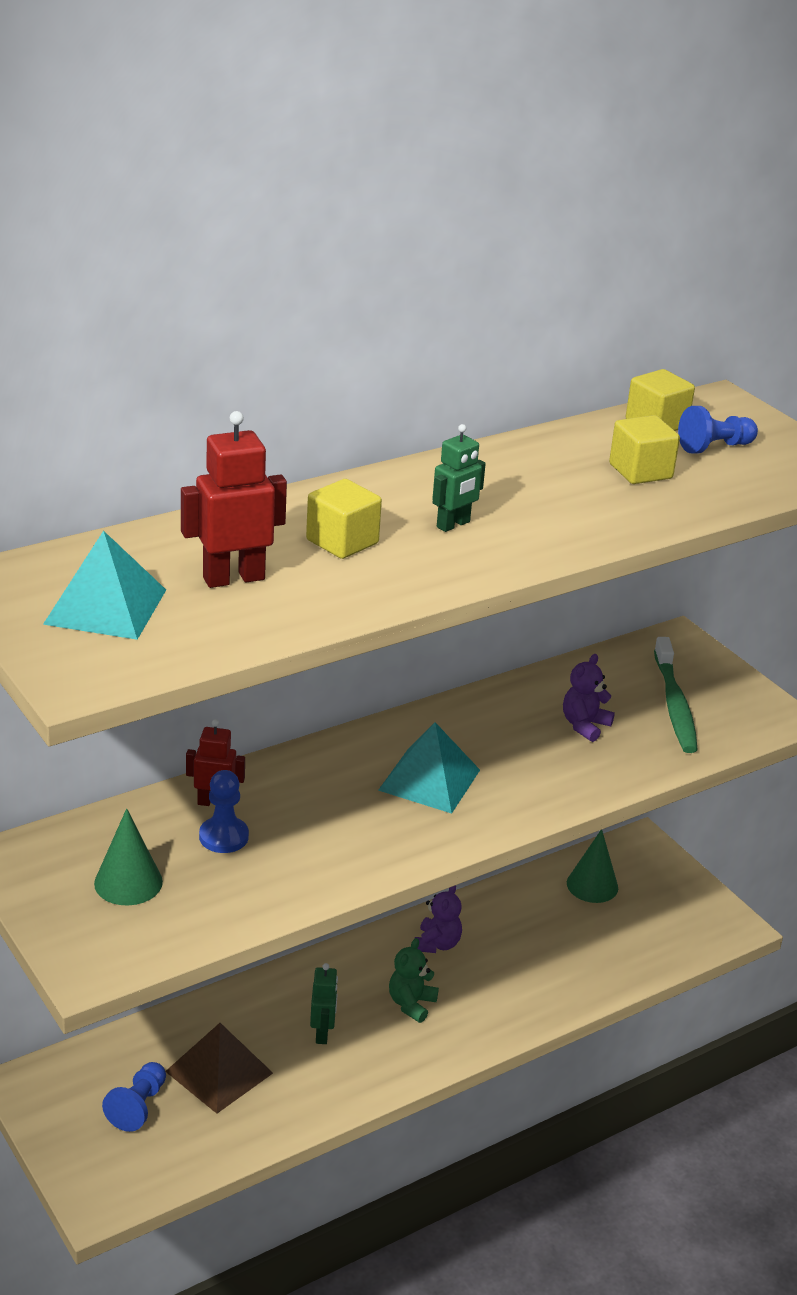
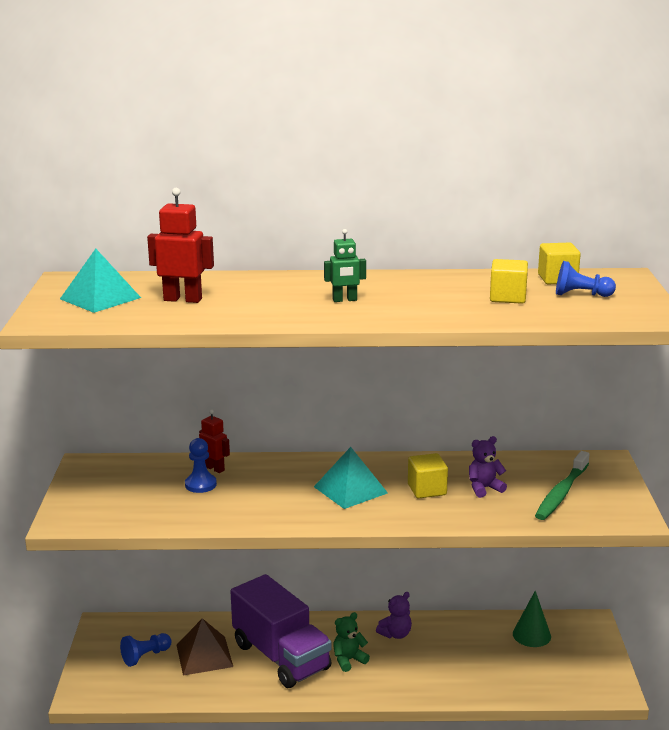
camera: 35 degrees right, 10 degrees down
green cone [94,808,163,905] -> none
yellow cube [306,479,382,559] -> yellow cube moved to [408,453,448,498]
green robot [310,963,338,1044] -> purple truck [230,574,332,688]

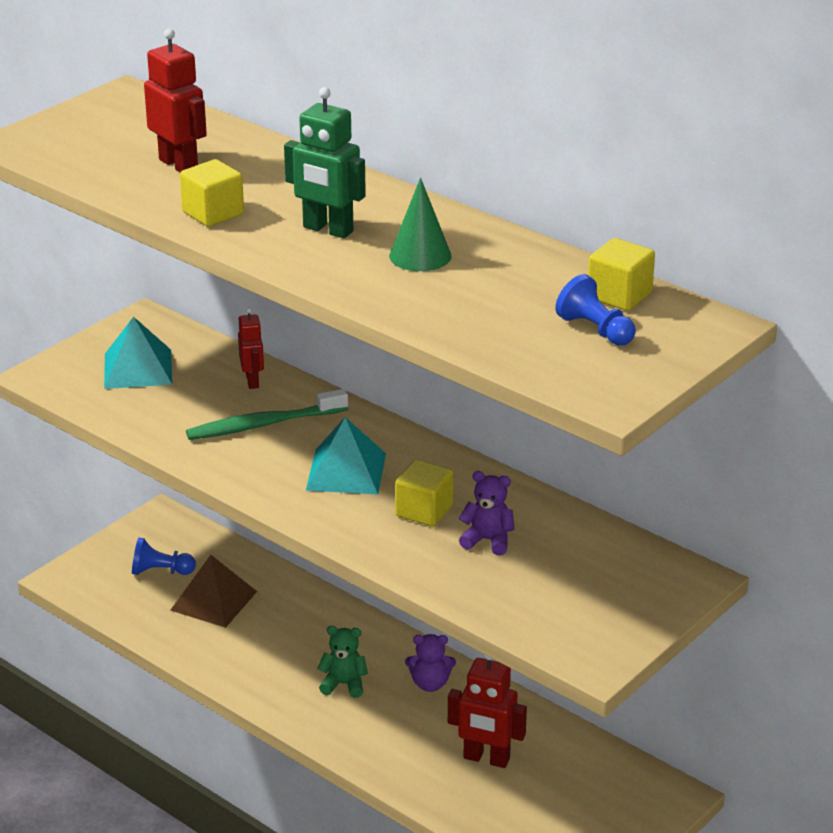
camera: 40 degrees right, 10 degrees up
turquoise pyramid [60,249,141,313] -> turquoise pyramid moved to [104,317,172,389]
blue pawn [185,438,217,493] -> none
purple truck [230,574,332,688] -> none
green robot [324,229,366,302] -> green robot [284,87,366,238], size x1.56
yellow cube [490,259,528,304] -> yellow cube moved to [180,159,244,227]
green cone [513,591,551,647] -> green cone moved to [389,178,452,271]
green toothbrush [535,451,589,520] -> green toothbrush moved to [186,389,348,440]
none -> red robot [448,654,527,768]

